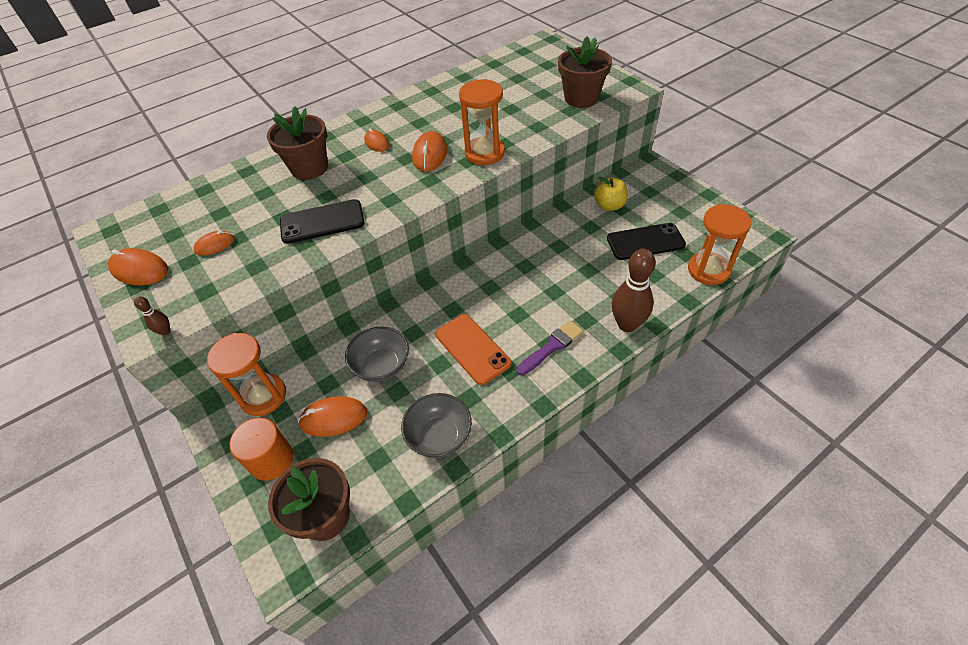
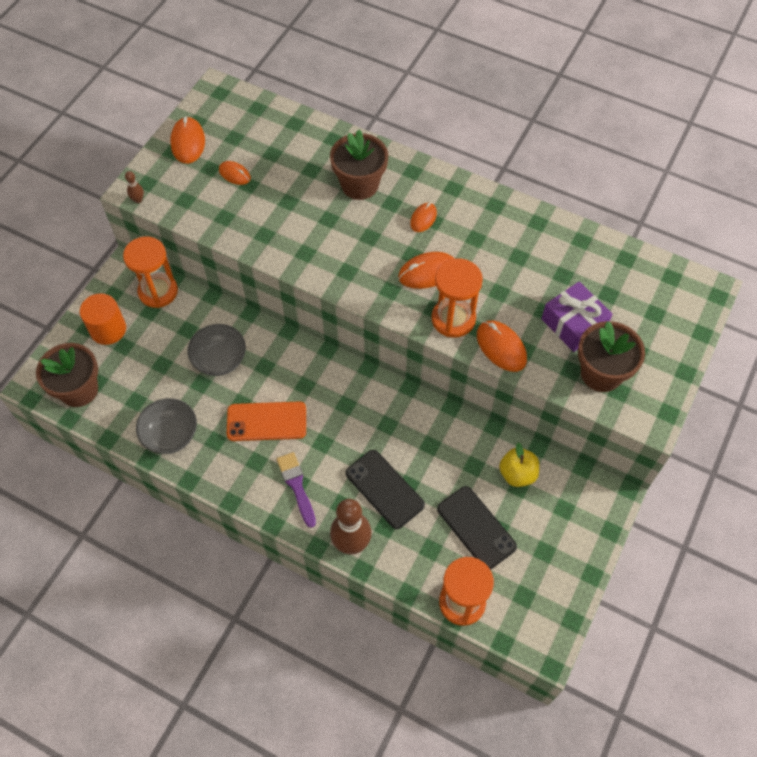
camera: 60 degrees right, 10 degrees up
black phone [280,199,365,244] -> black phone moved to [346,450,425,529]
orange mouse [298,396,367,437] -> orange mouse moved to [477,321,527,372]
orange phone [435,314,511,385] -> orange phone turned 60 degrees clockwise [227,401,306,441]
purple brush [517,320,583,375] -> purple brush turned 135 degrees counterclockwise [277,452,316,528]
none -> purple gift [541,281,613,352]

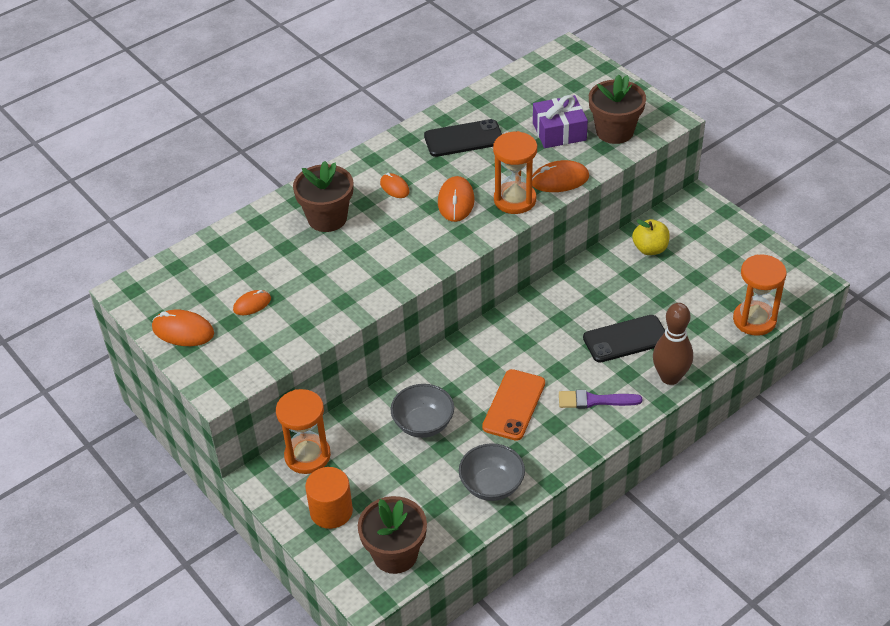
camera: 65 degrees left, 15 degrees down
brown bowling pin [125,171,144,203] -> none
black phone [437,486,517,570] -> black phone moved to [424,119,502,157]

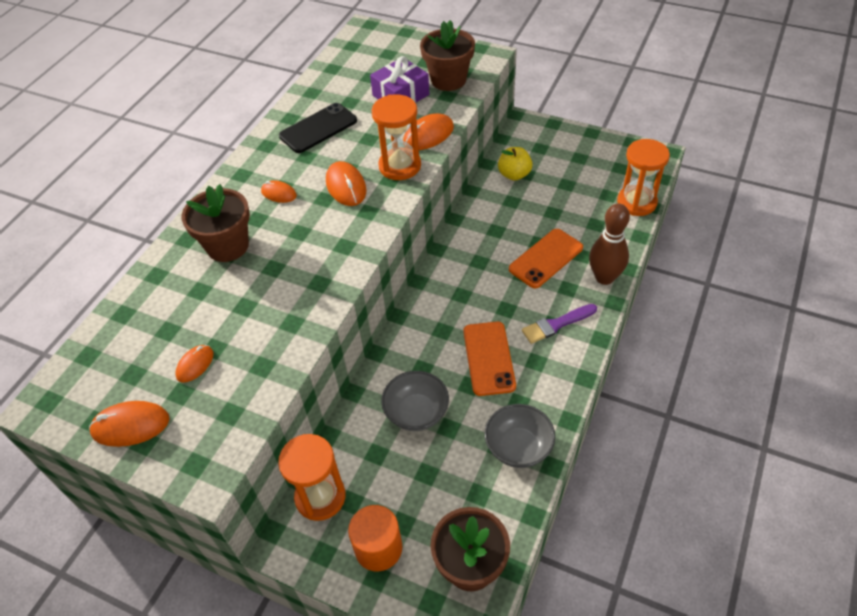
camera: 25 degrees left, 5 degrees up
black phone [583,315,665,363] -> orange phone [509,229,583,288]

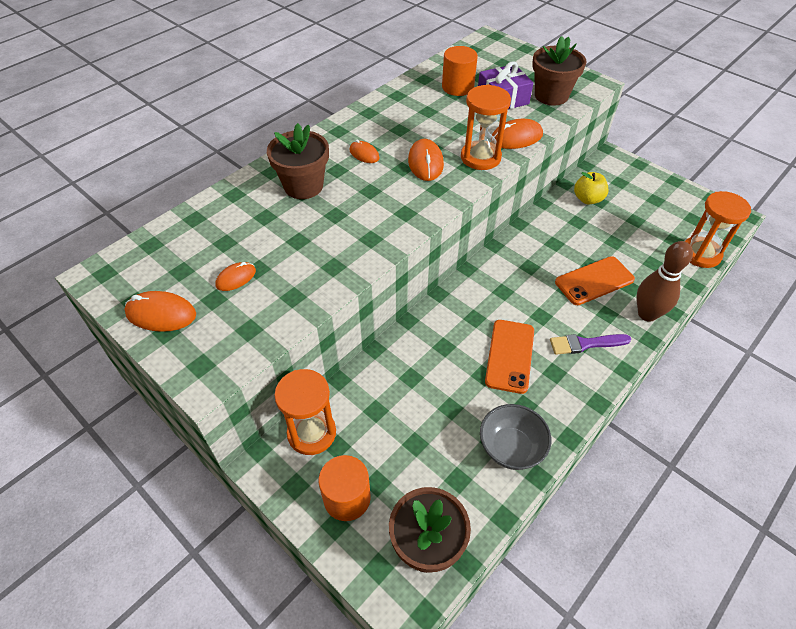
camera: 15 degrees right, 0 degrees up
black phone [279,103,357,153] -> none
grey bowl [381,371,449,431] -> none
none -> orange cylinder [442,46,478,96]

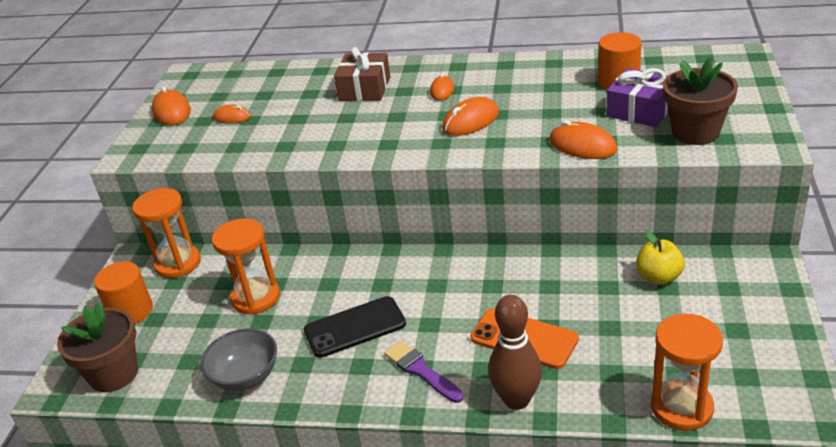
camera: 60 degrees right, 15 degrees down
brown flower pot [267,123,329,199] -> brown gift [334,47,390,101]
orange hourglass [461,84,511,170] -> orange hourglass moved to [212,219,280,315]
orange phone [485,320,534,394] -> black phone [304,296,406,358]

